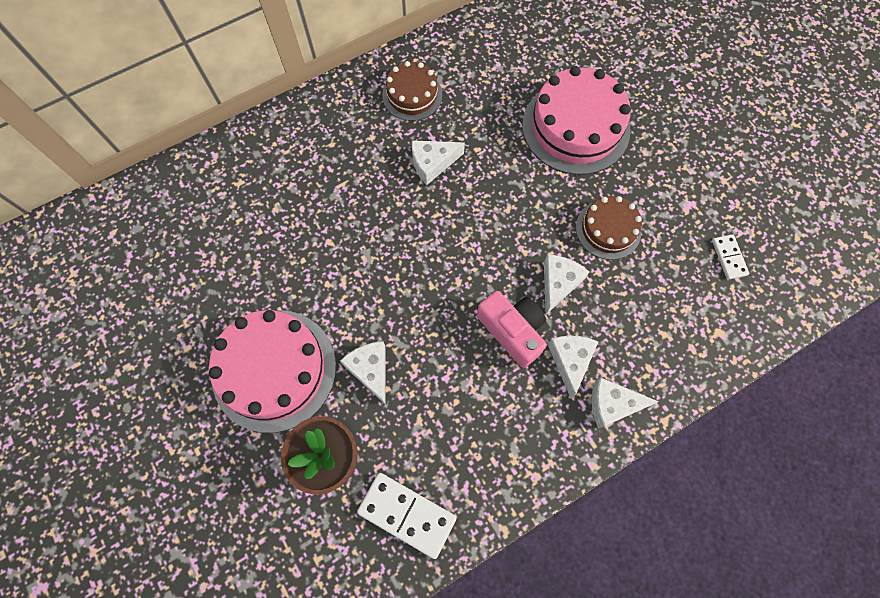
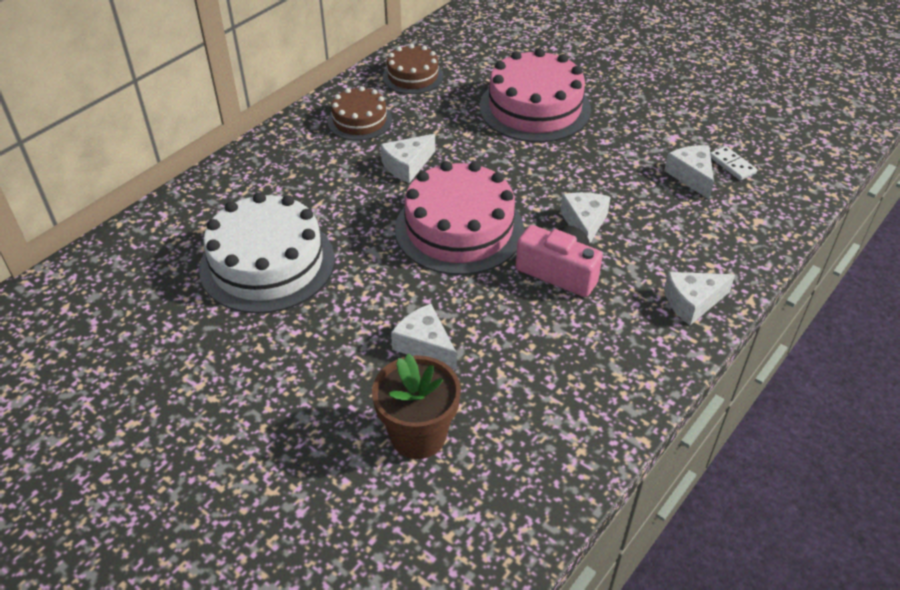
camera: 20 degrees left, 25 degrees down
pink cake [209,310,336,433] -> pink cake moved to [395,161,524,275]
white domino [357,473,456,559] -> none
white cheese [547,336,598,398] -> white cheese moved to [664,145,714,199]
brown cake [576,196,642,260] -> brown cake moved to [383,44,443,94]
none -> white cake [199,192,335,314]

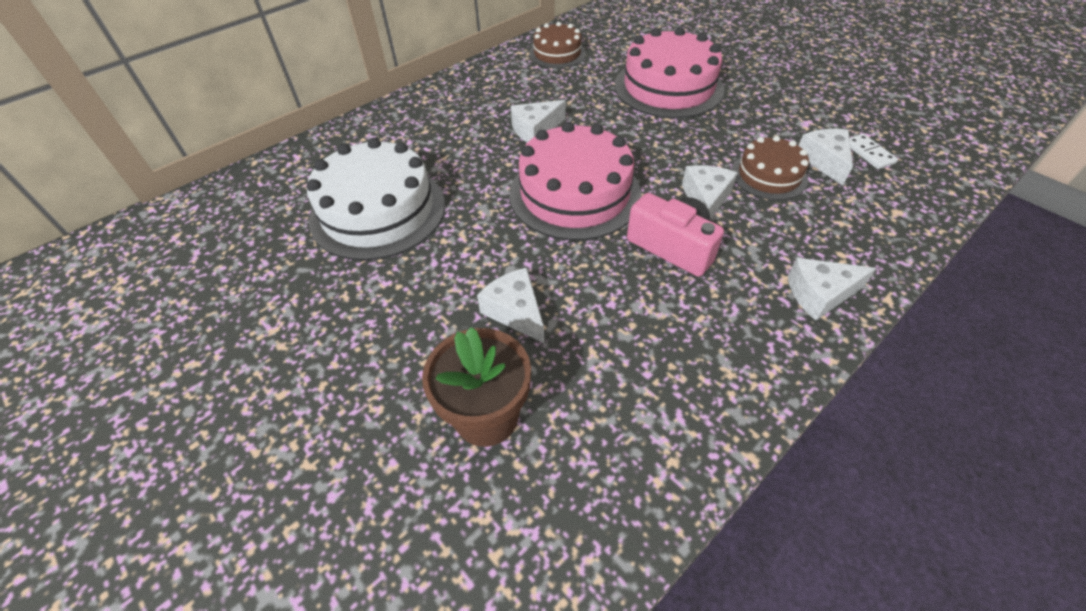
camera: 10 degrees right, 5 degrees up
brown cake [328,86,392,141] -> brown cake moved to [732,136,809,200]

